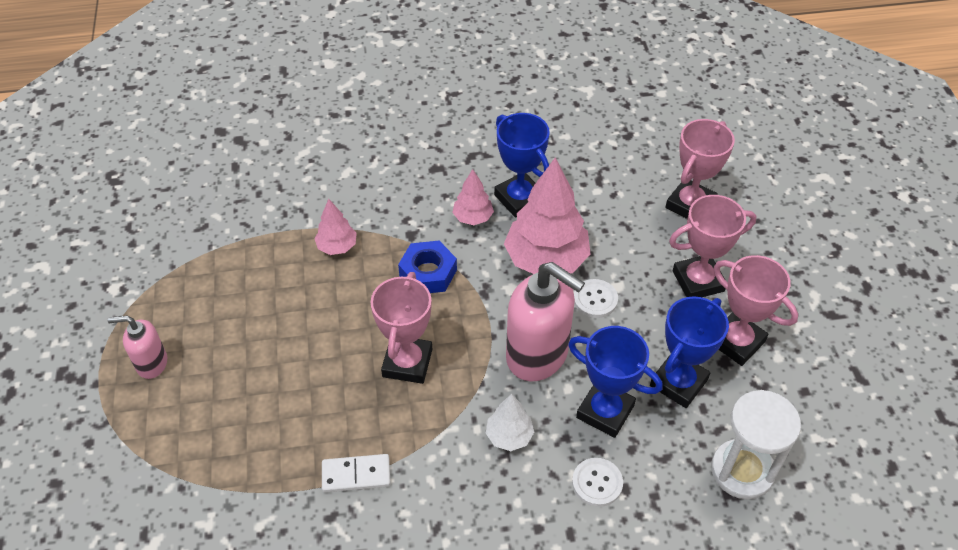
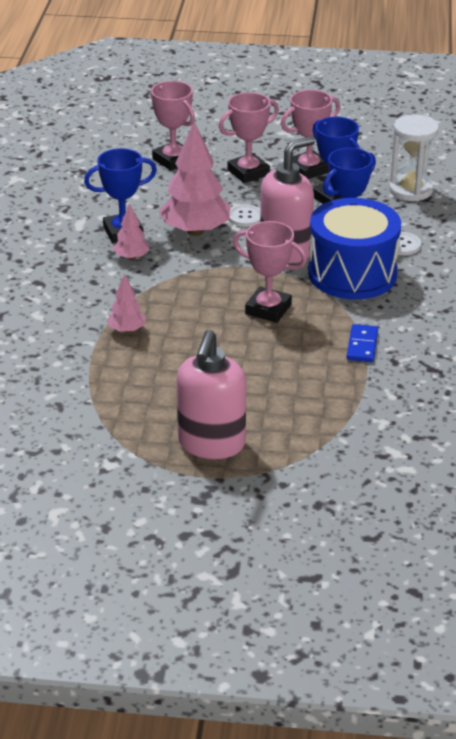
camera: 75 degrees left, 15 degrees down
pink soap dispenser [108,316,167,379] -> pink soap dispenser [177,330,246,459], size x1.87
white domino [322,454,391,492] -> blue domino [347,324,378,362]
blue nut [398,241,457,293] -> none
white tree [486,394,534,451] -> blue drum [308,198,401,299]
pink trophy [669,195,757,297] -> pink trophy turned 60 degrees clockwise [219,92,279,183]

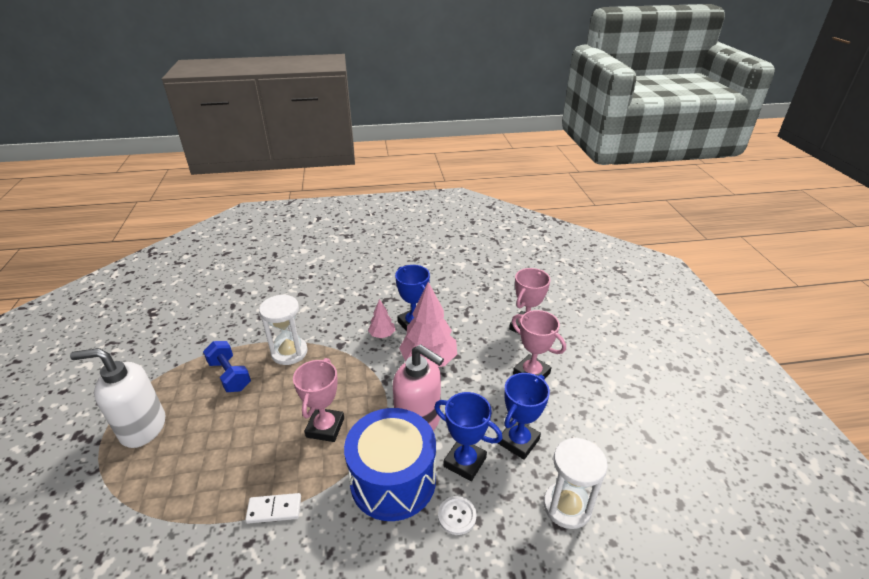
camera: 75 degrees right, 0 degrees up
pink tree [107,274,146,333] -> white hourglass [259,294,308,365]
pink soap dispenser [177,330,246,459] -> white soap dispenser [70,348,165,448]
white button [229,204,261,227] -> none
pink trophy [281,90,340,179] -> none
blue domino [347,324,378,362] -> white domino [245,493,301,524]
none -> blue dumbbell [203,341,251,392]

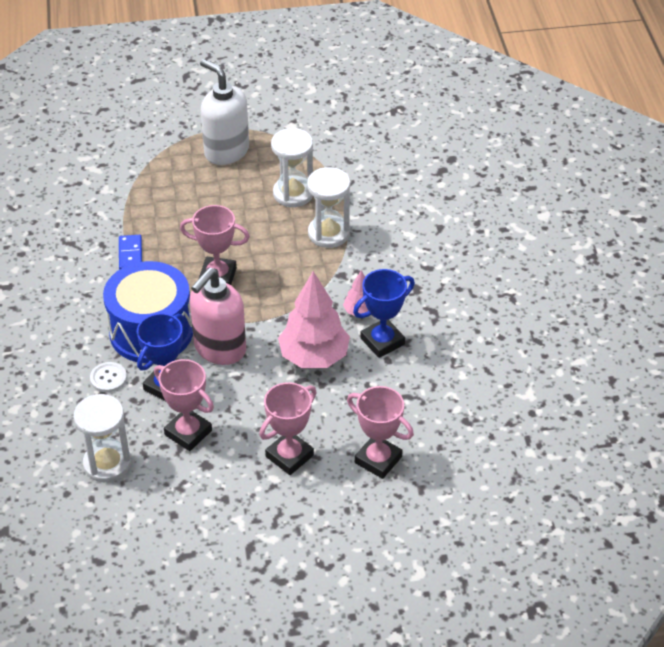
camera: 90 degrees right, 10 degrees up
white soap dispenser [70,348,165,448] -> white soap dispenser turned 45 degrees counterclockwise [200,59,249,165]
blue dumbbell [203,341,251,392] -> white hourglass [271,128,313,207]
white domino [245,493,301,524] -> blue domino [119,235,142,270]
blue trophy [498,373,550,460] -> pink trophy [154,359,214,451]

